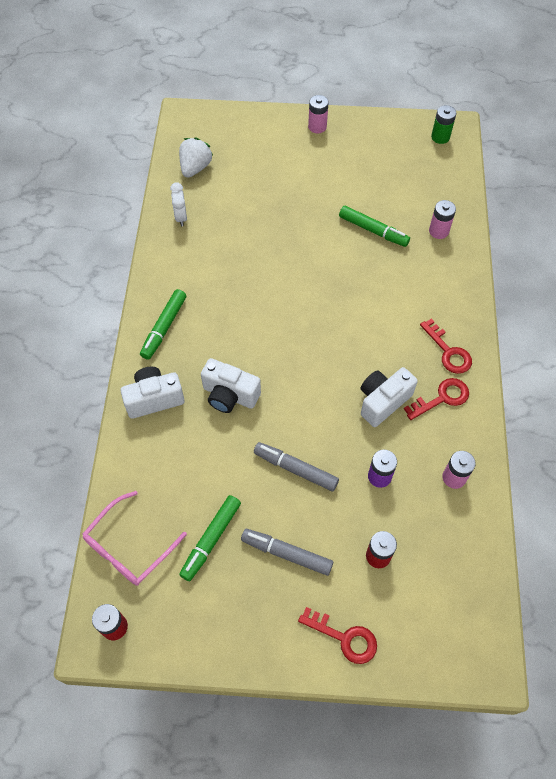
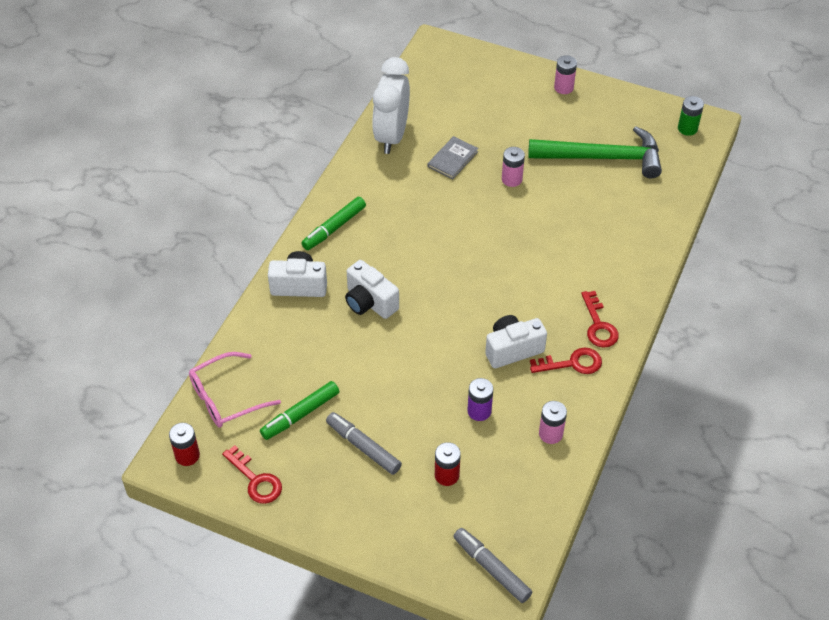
camera: 20 degrees right, 10 degrees down
white clock [170,182,187,226] -> white clock [372,57,410,154], size x2.16
white strawberry [179,137,213,178] -> none
grey marker [254,442,339,492] -> grey marker moved to [453,528,532,603]
red key [298,607,377,664] -> red key moved to [222,445,282,504]
green marker [339,206,410,247] -> none
pink battery [429,200,456,239] -> pink battery moved to [502,147,525,187]
none -> grey book [427,136,478,179]
none -> green hammer [528,126,662,178]

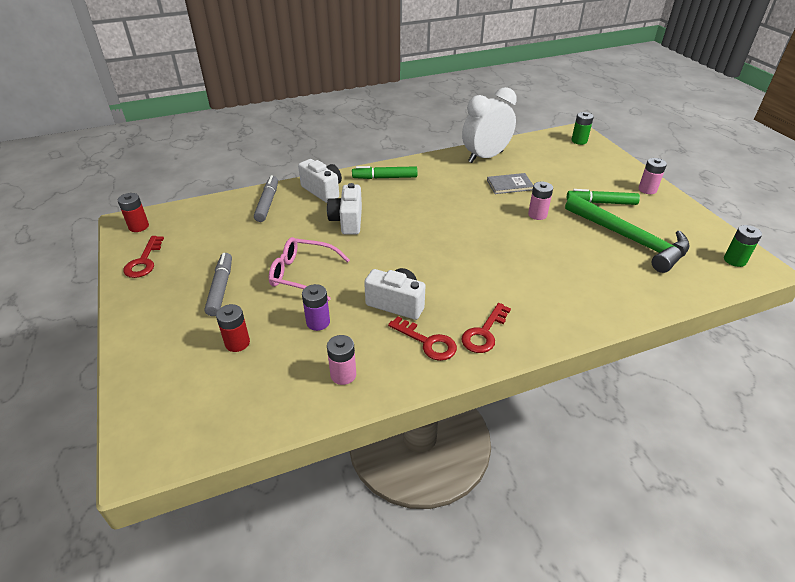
camera: 45 degrees right, 10 degrees down
pink glasses [189,352,281,428] -> pink glasses moved to [269,237,350,301]
green marker [260,381,339,440] -> green marker moved to [567,189,640,205]
grey marker [453,528,532,603] -> grey marker moved to [254,175,278,222]
none -> green battery [571,112,594,145]

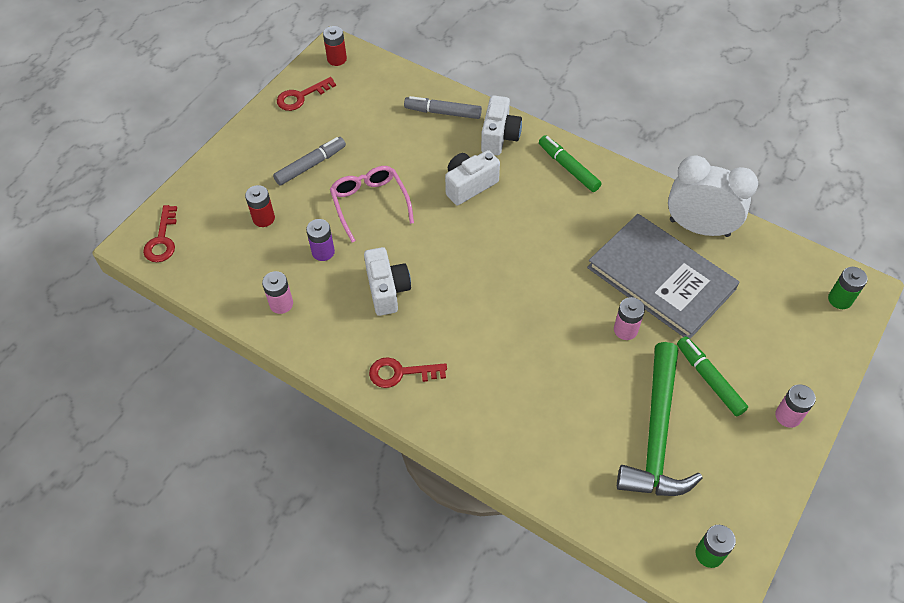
camera: 55 degrees right, 15 degrees up
grey marker [254,175,278,222] -> grey marker turned 135 degrees counterclockwise [404,96,482,119]
red key [388,317,457,361] -> red key moved to [143,205,177,262]
grey book [487,173,533,194] -> grey book [587,214,739,339], size x2.34

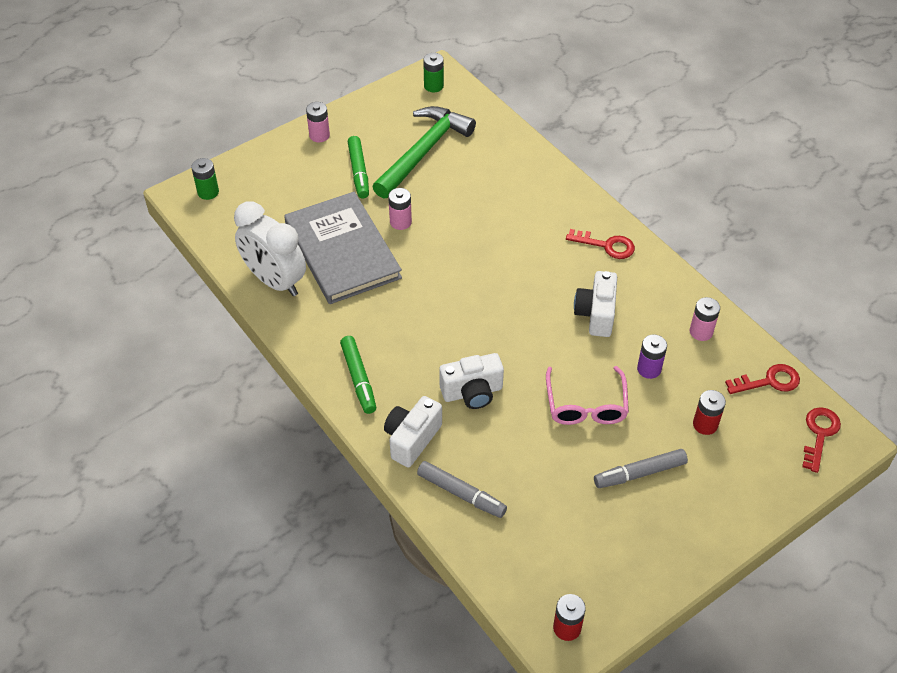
camera: 160 degrees left, 5 degrees down
red key [277,77,336,111] -> red key moved to [725,364,800,394]

